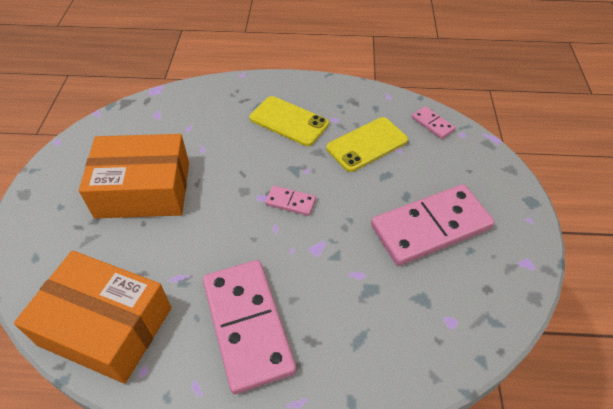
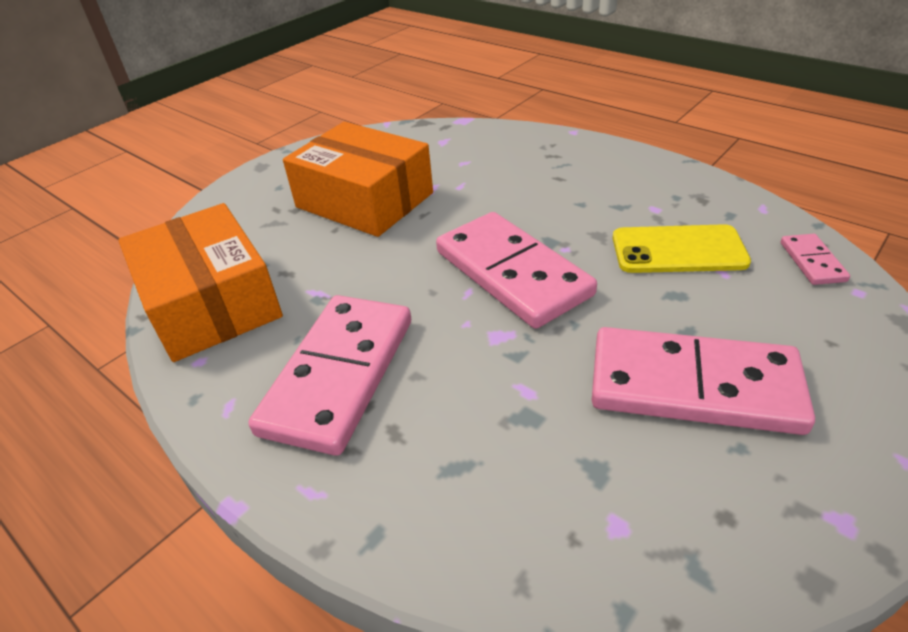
camera: 40 degrees right, 10 degrees down
yellow phone [250,96,329,146] -> none
pink domino [265,186,316,216] -> pink domino [436,212,597,329], size x2.28

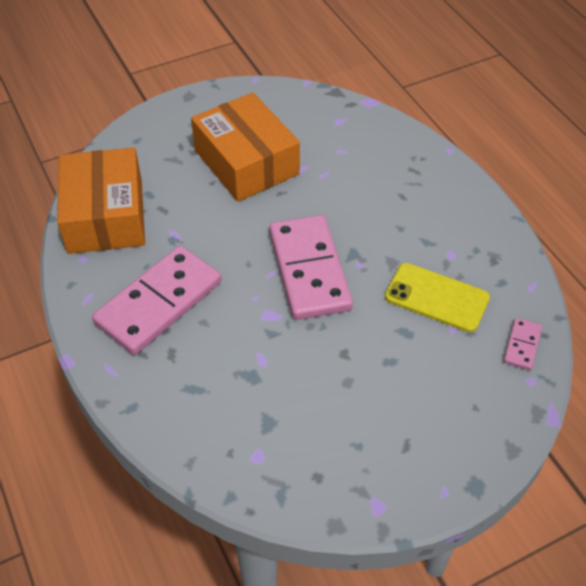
camera: 20 degrees right, 10 degrees up
pink domino [592,327,815,435] -> none

